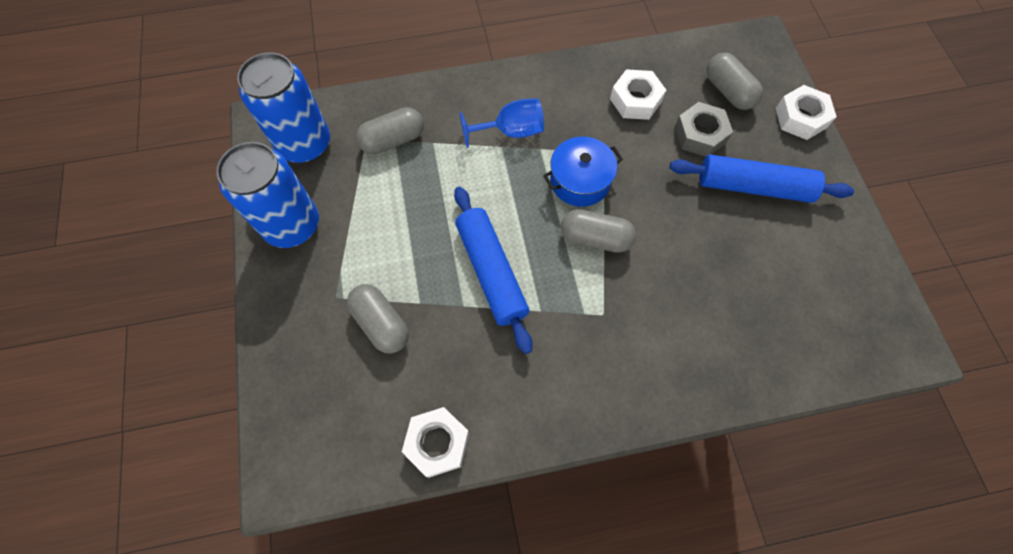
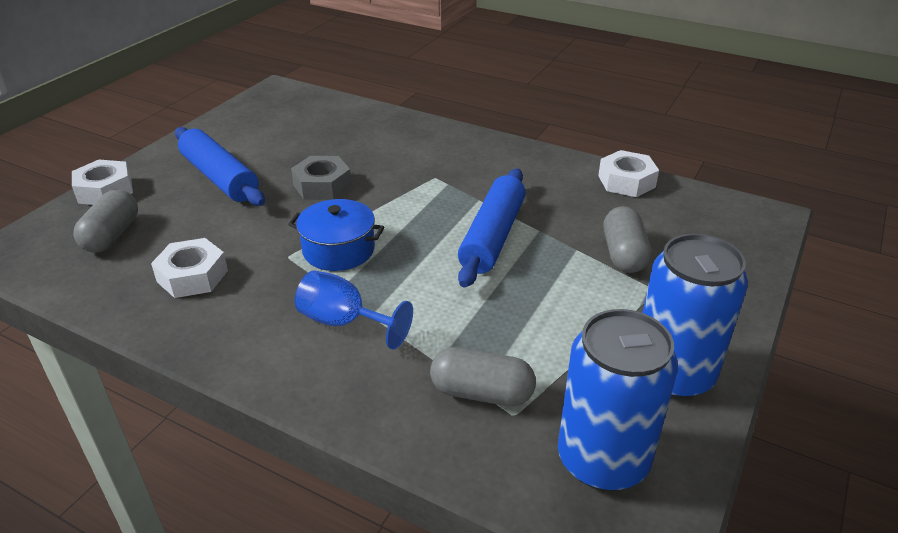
camera: 140 degrees left, 30 degrees down
grey capsule [561,209,636,253] -> none
grey nut [674,102,733,157] -> grey nut moved to [291,156,352,200]

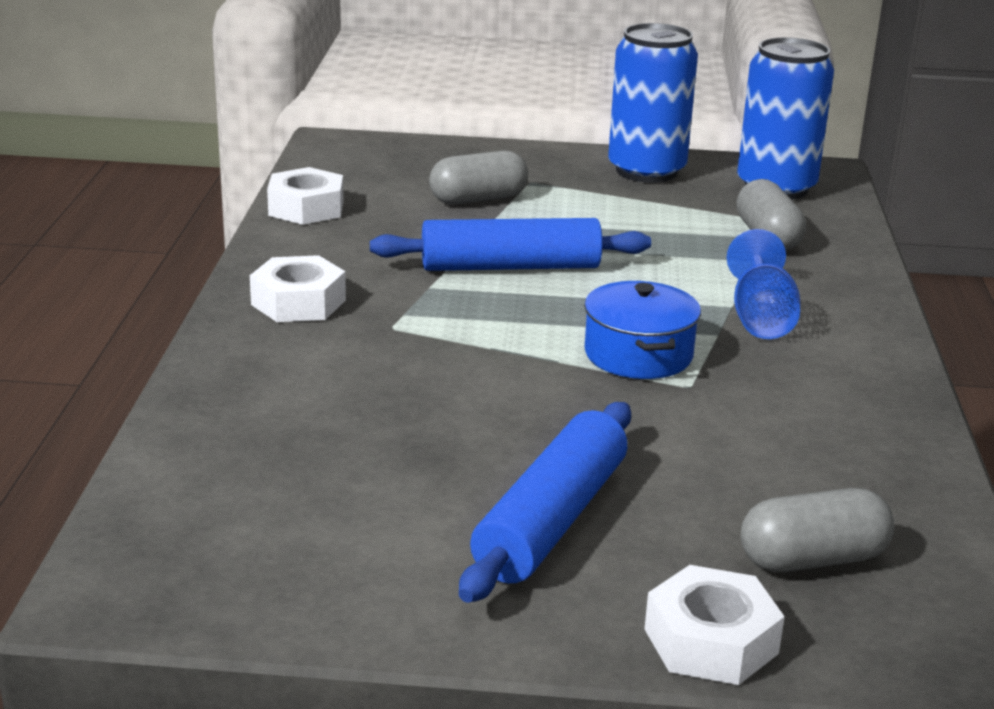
camera: 115 degrees left, 10 degrees down
white nut [151,238,228,298] -> white nut moved to [250,255,346,322]
grey nut [291,156,352,200] -> none

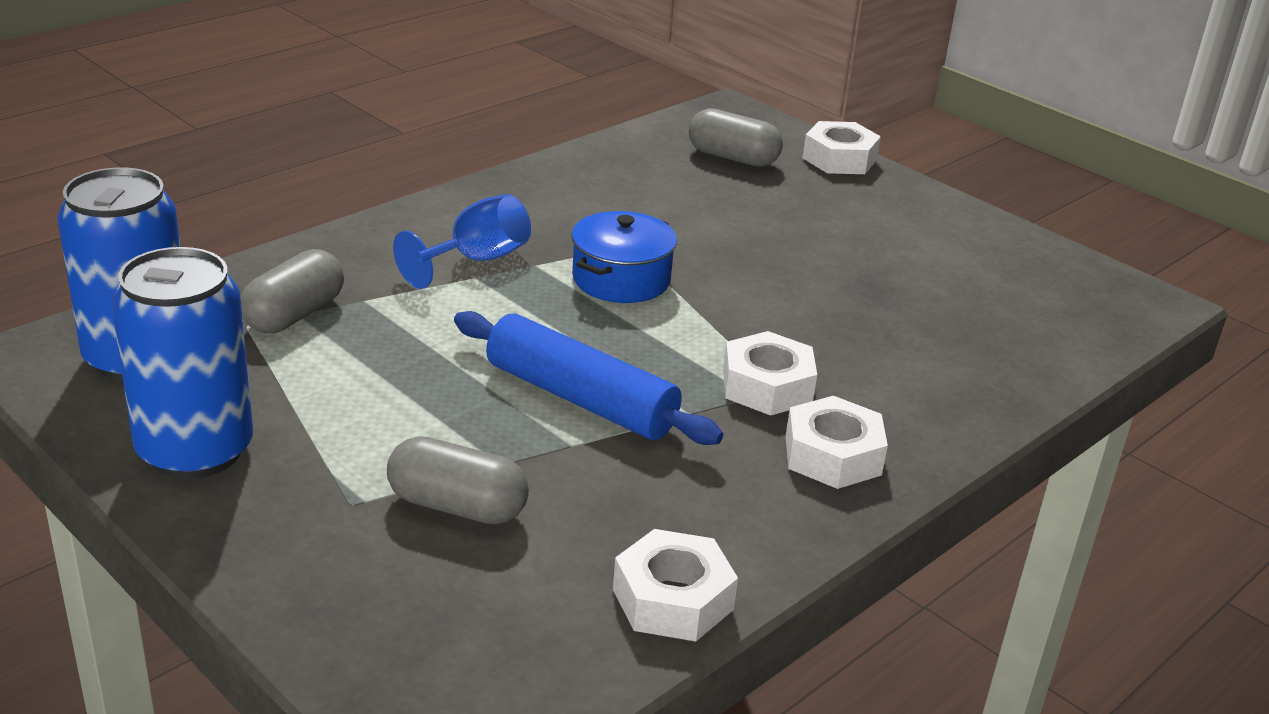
camera: 140 degrees left, 5 degrees up
blue rolling pin [459,402,631,603] -> none
none -> white nut [723,331,817,416]

